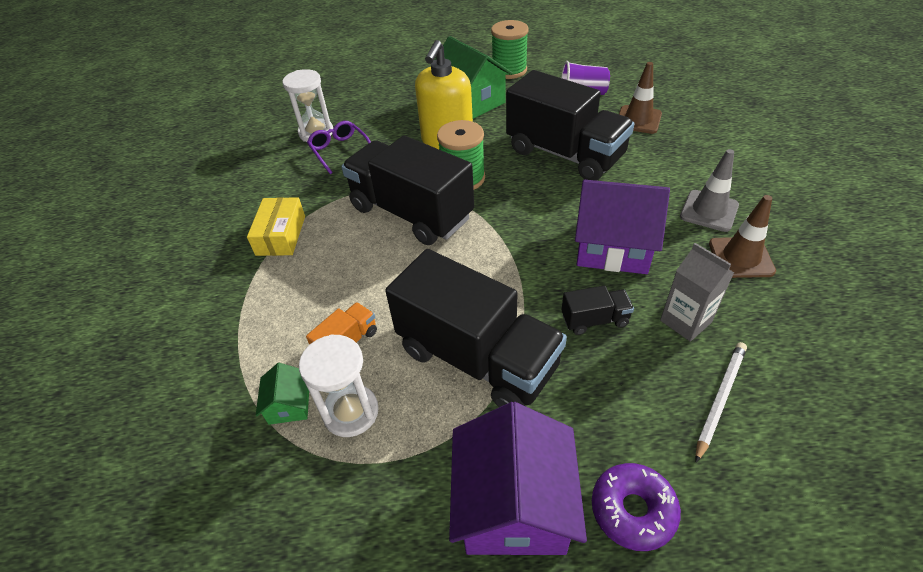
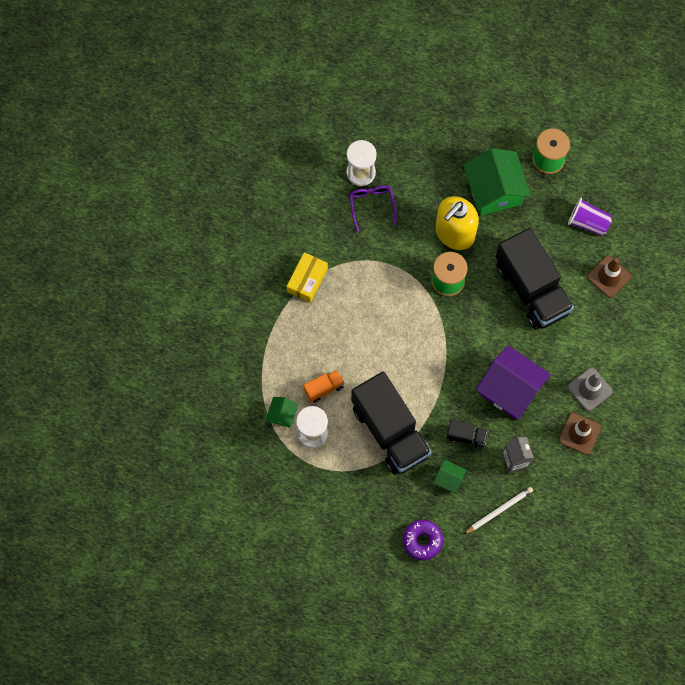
camera: 20 degrees right, 25 degrees up
black truck [341,136,474,245] -> none
purple house [449,402,587,555] -> none
none -> green house [433,460,467,494]

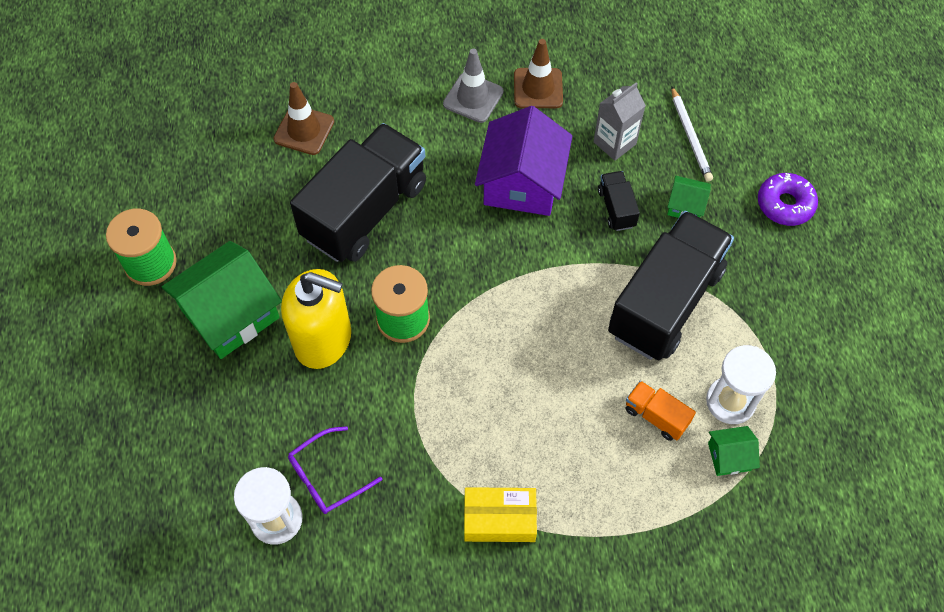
camera: 115 degrees left, 10 degrees down
green house [433,460,467,494] -> green house turned 75 degrees counterclockwise [667,176,711,218]
white pencil [463,487,533,535] -> white pencil turned 135 degrees counterclockwise [671,86,713,182]
purple cup [568,198,612,236] -> none

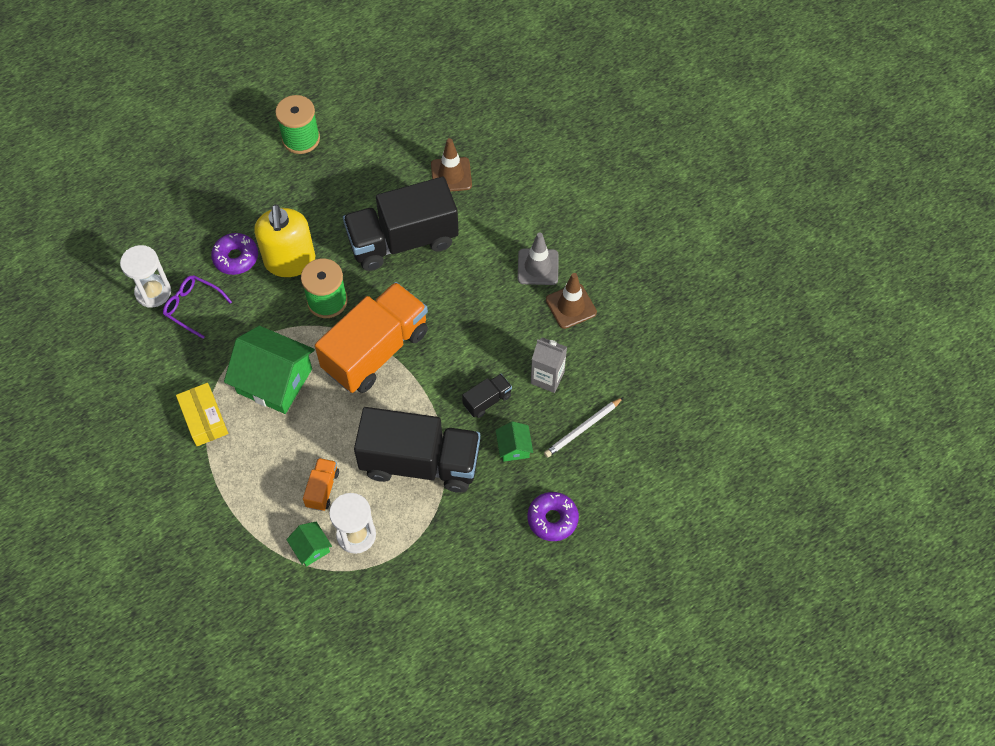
camera: 65 degrees right, 0 degrees up
green house [162,241,282,359] -> green house moved to [224,326,315,414]
black truck [290,123,426,262] -> black truck turned 150 degrees clockwise [343,177,459,271]
purple house [475,106,572,216] -> none
none -> purple donut [211,233,258,275]
none -> orange truck [315,282,428,393]

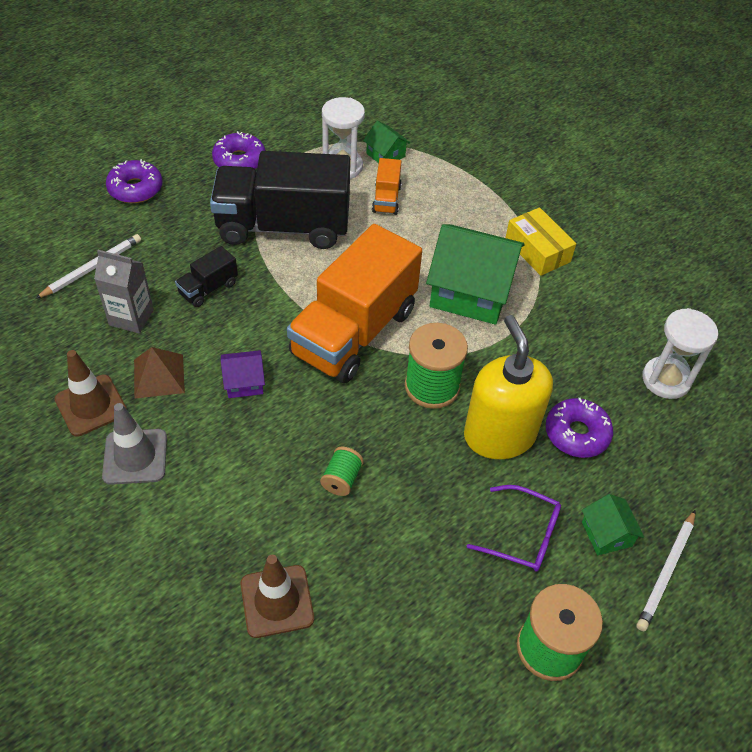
camera: 170 degrees right, 10 degrees down
purple glasses [163,275,232,339] -> purple glasses moved to [467,485,561,571]
black truck [343,177,459,271] -> green spool [320,447,364,496]
green house [496,421,533,462] -> green house moved to [582,494,644,555]
none -> brown pyramid [134,347,185,399]
none -> purple donut [212,131,266,169]
none -> purple house [221,350,265,398]
none -> white pencil [636,510,695,631]

